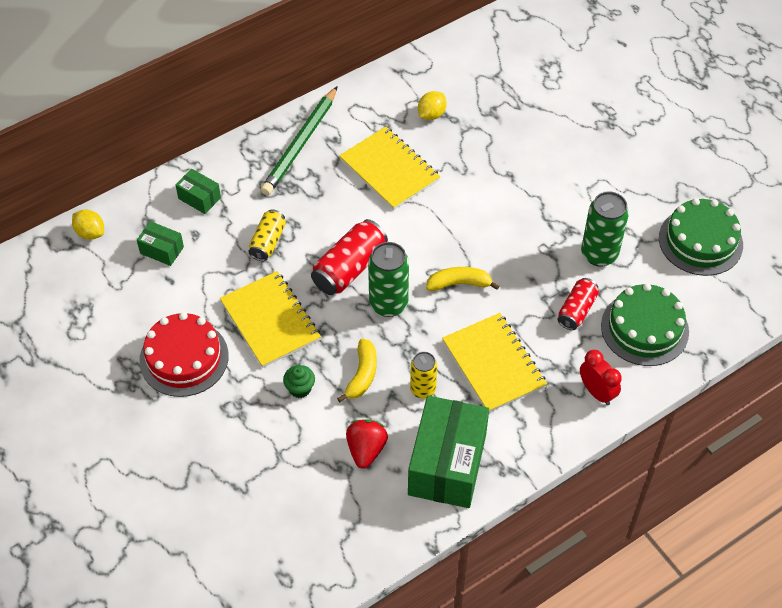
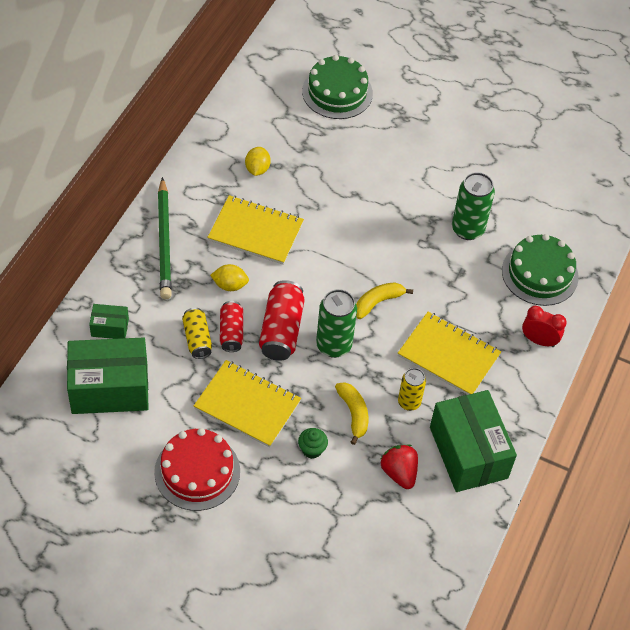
camera: 35 degrees left, 0 degrees up
yellow lemon [72,210,104,240] -> yellow lemon moved to [210,264,249,291]
green box [137,221,184,266] -> green box [67,337,149,414], size x2.15
red can [557,278,599,330] -> red can moved to [220,301,243,352]
green cake [659,198,743,276] -> green cake moved to [302,55,373,119]

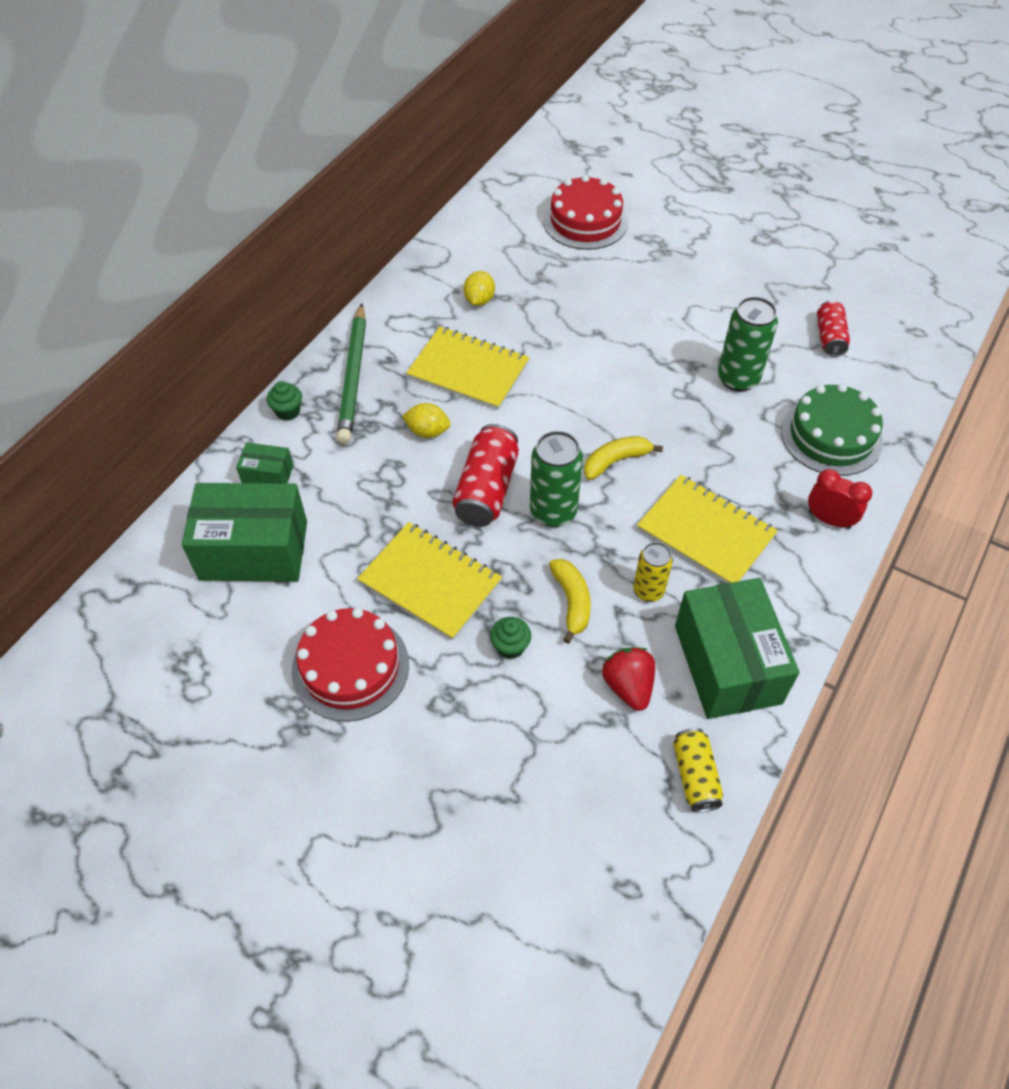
camera: 10 degrees right, 0 degrees up
yellow can [182,308,212,359] -> yellow can moved to [673,728,723,813]
red can [220,301,243,352] -> red can moved to [817,300,850,357]
green cake [302,55,373,119] -> red cake [543,175,628,250]
none -> green cupcake [267,381,302,421]

